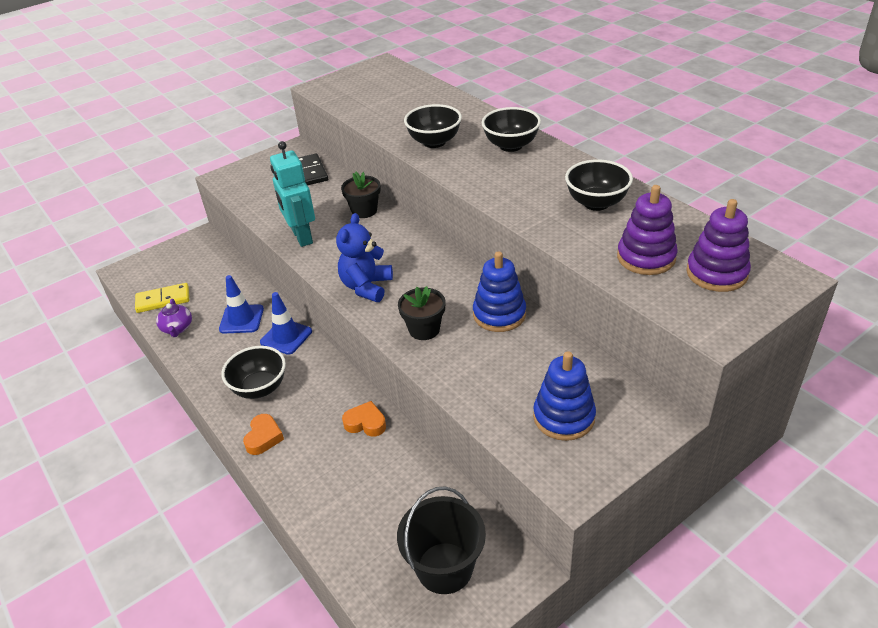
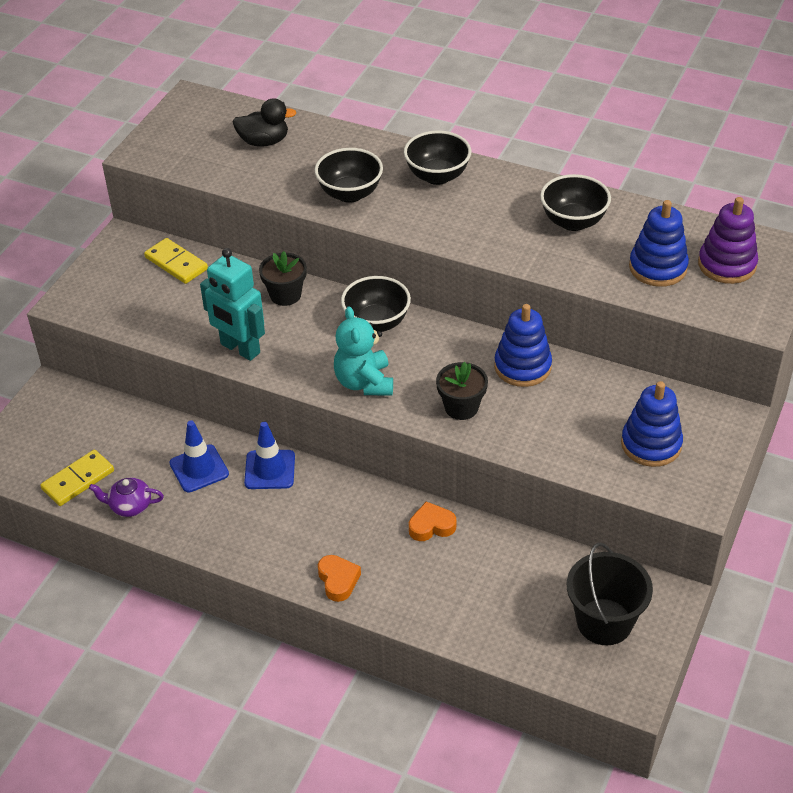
camera: 30 degrees left, 5 degrees up
purple teapot [156,299,192,337] -> purple teapot turned 135 degrees clockwise [89,478,164,517]
black bowl [221,346,286,399] -> black bowl moved to [341,276,411,332]
black domino [298,154,328,185] -> yellow domino [144,238,208,284]
blue teddy bear [336,213,393,302] -> turquoise teddy bear [334,306,393,396]
purple stacking toy [617,185,678,275] -> blue stacking toy [629,200,689,287]
none -> black duck [232,98,297,147]

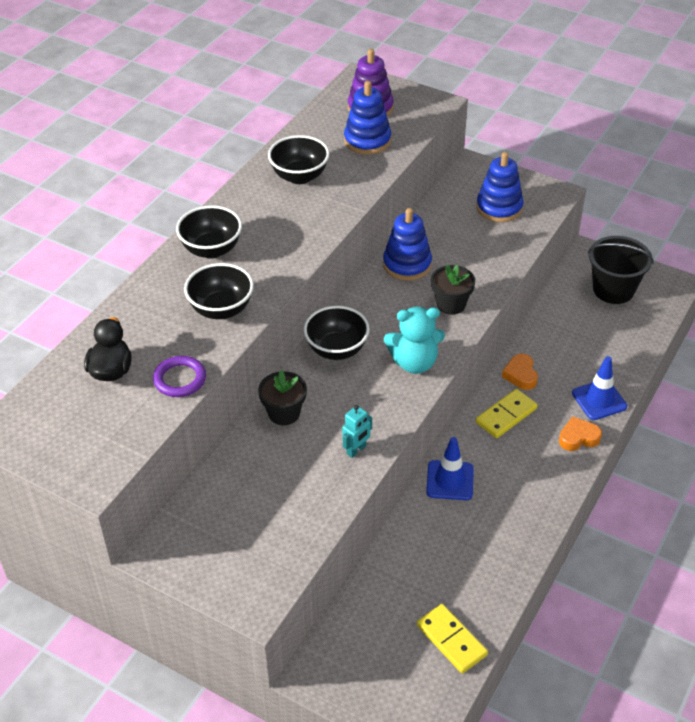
camera: 85 degrees left, 0 degrees up
purple teapot [89,478,164,517] -> none
yellow domino [144,238,208,284] -> yellow domino moved to [476,389,538,438]
blue traffic cone [169,421,229,493] -> blue traffic cone moved to [572,356,627,420]
turquoise robot [200,248,265,361] -> turquoise robot [342,405,372,458], size x0.51
none -> purple ring [153,356,206,397]

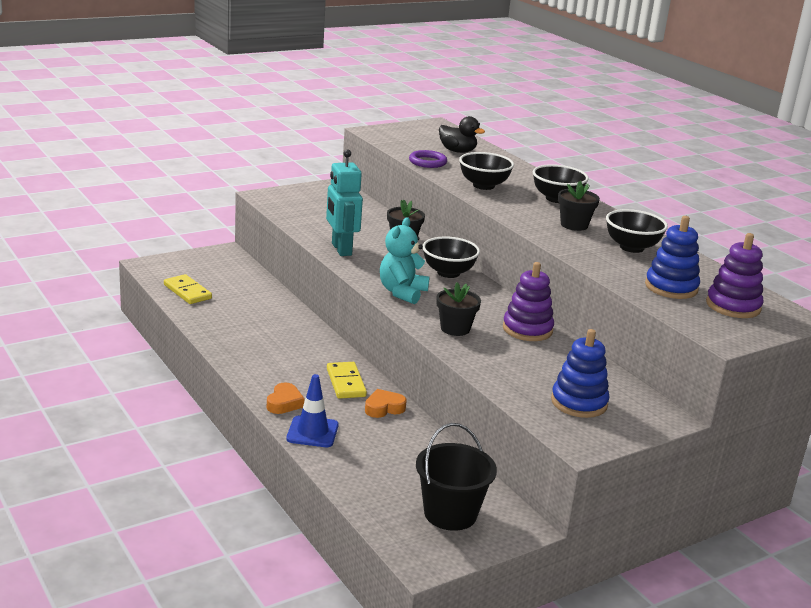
camera: 115 degrees right, 20 degrees down
turquoise robot [342,405,372,458] -> turquoise robot [326,150,363,256], size x1.95
blue stacking toy [383,208,432,281] -> purple stacking toy [503,262,554,341]
yellow domino [417,604,488,673] -> yellow domino turned 60 degrees clockwise [164,274,212,304]
blue traffic cone [426,437,474,500] -> none
orange heart [502,354,538,390] -> orange heart turned 45 degrees counterclockwise [365,389,407,418]
none -> black flower pot [558,181,600,231]

